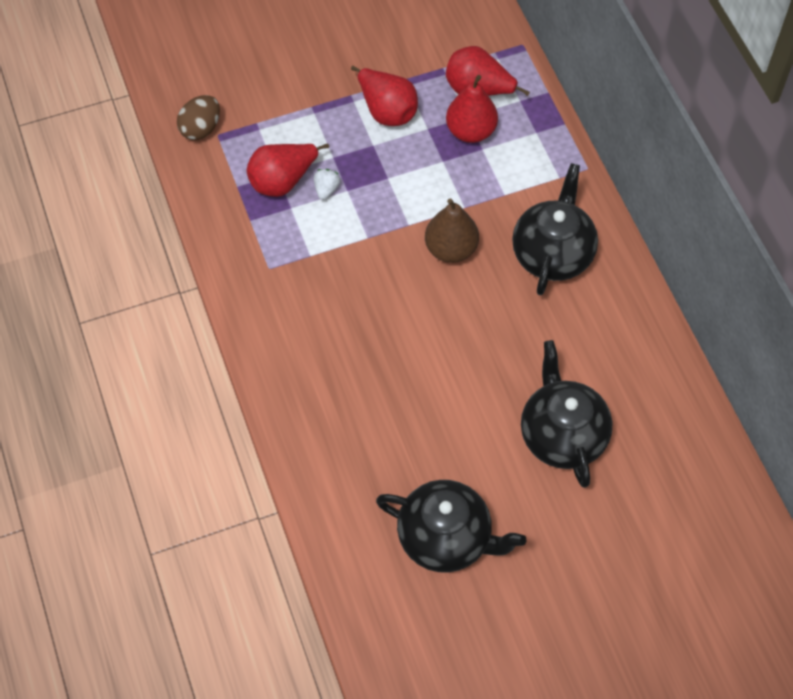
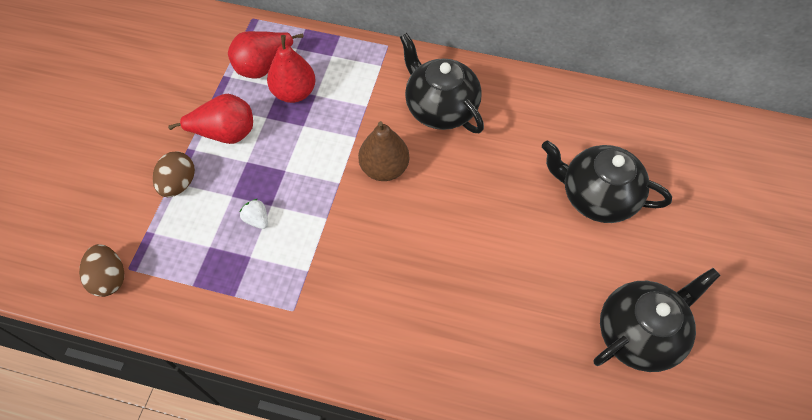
camera: 55 degrees left, 0 degrees up
red pear [246,143,329,197] -> none
none -> brown egg [153,151,195,197]

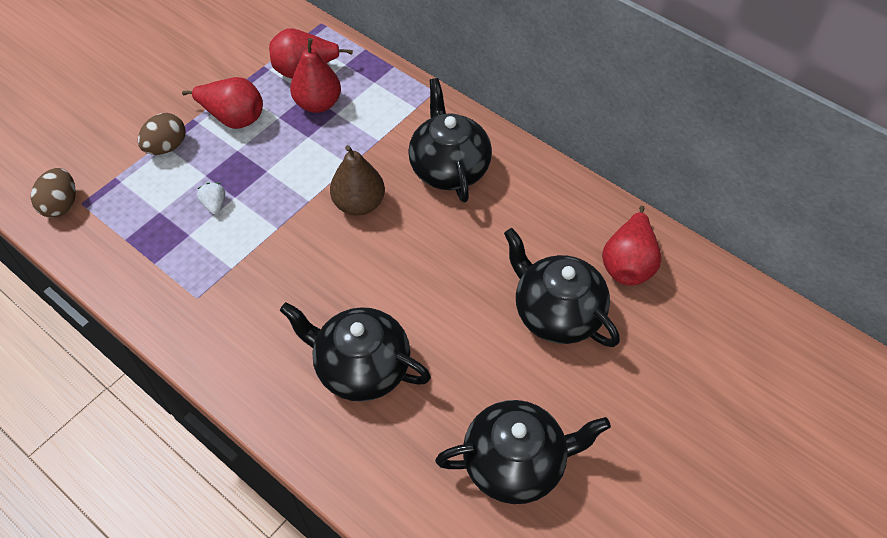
camera: 25 degrees right, 5 degrees down
none -> black teapot [280,302,431,402]
none -> red pear [602,206,661,285]

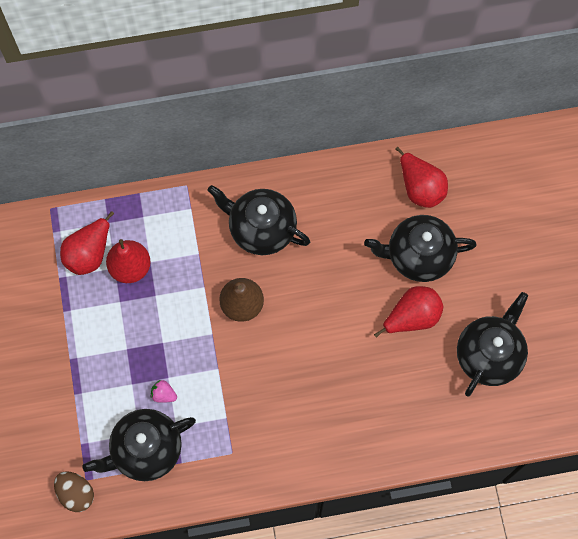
camera: 50 degrees left, 15 degrees up
brown egg [138,113,186,155] -> none
red pear [182,77,263,129] -> red pear moved to [374,286,444,338]
white strawberry [197,183,225,214] -> pink strawberry [151,380,177,403]
black teapot [280,302,431,402] -> black teapot moved to [82,409,196,481]

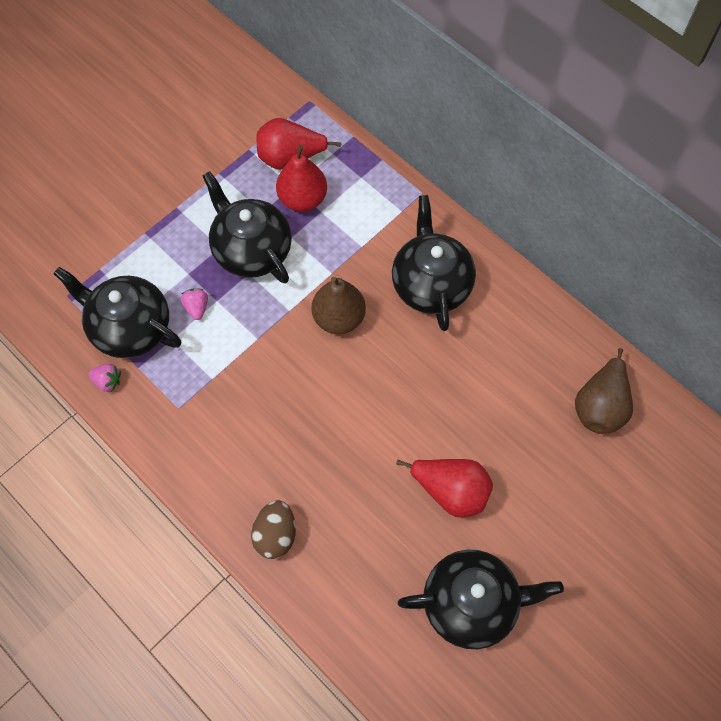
camera: 55 degrees right, 5 degrees down
brown egg [54,471,94,512] -> brown egg moved to [251,500,296,559]
black teapot [364,215,477,282] -> black teapot moved to [202,171,292,283]
red pear [395,147,448,208] -> brown pear [575,348,633,434]
none -> pink strawberry [88,364,121,392]

